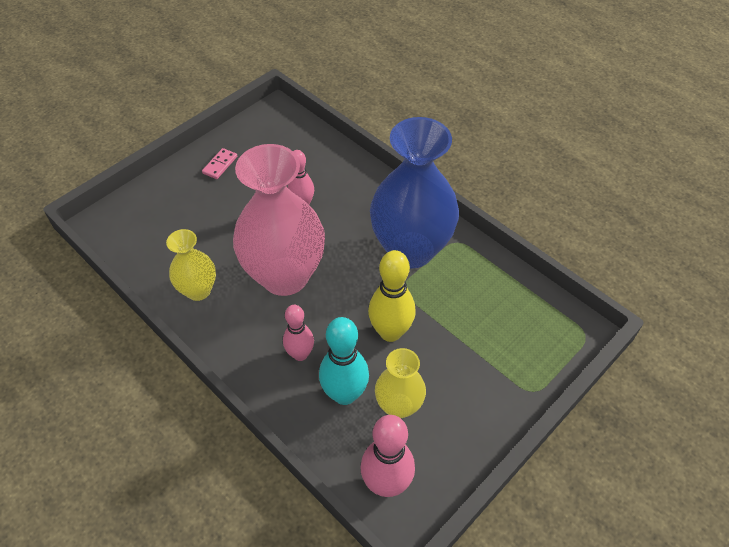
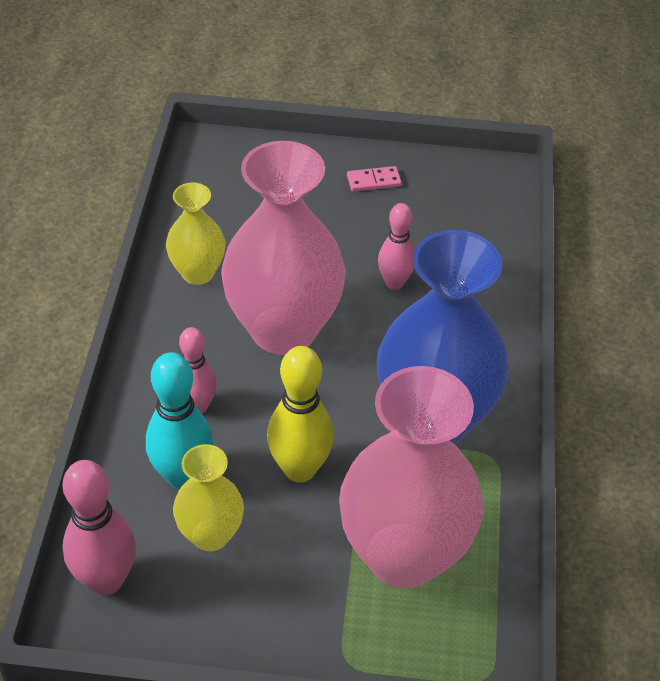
camera: 50 degrees right, 5 degrees down
none -> pink vase [339,366,483,589]

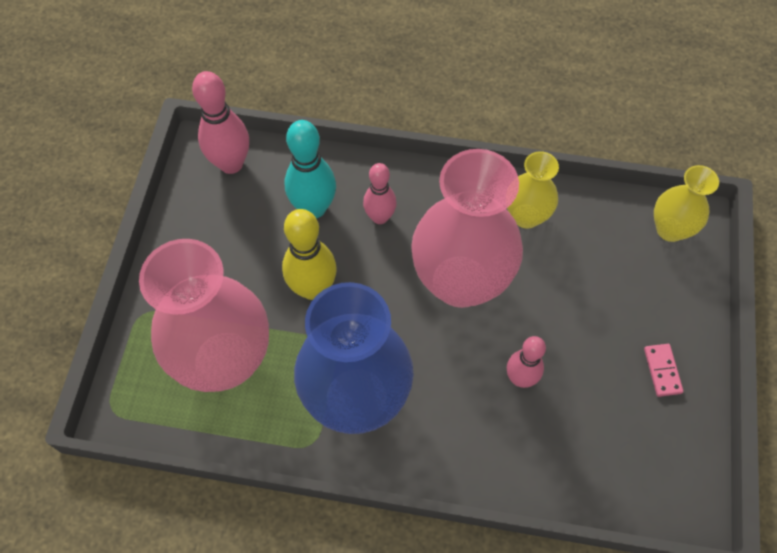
camera: 95 degrees right, 15 degrees up
yellow vase [173,444,244,551] -> yellow vase moved to [654,165,719,242]

